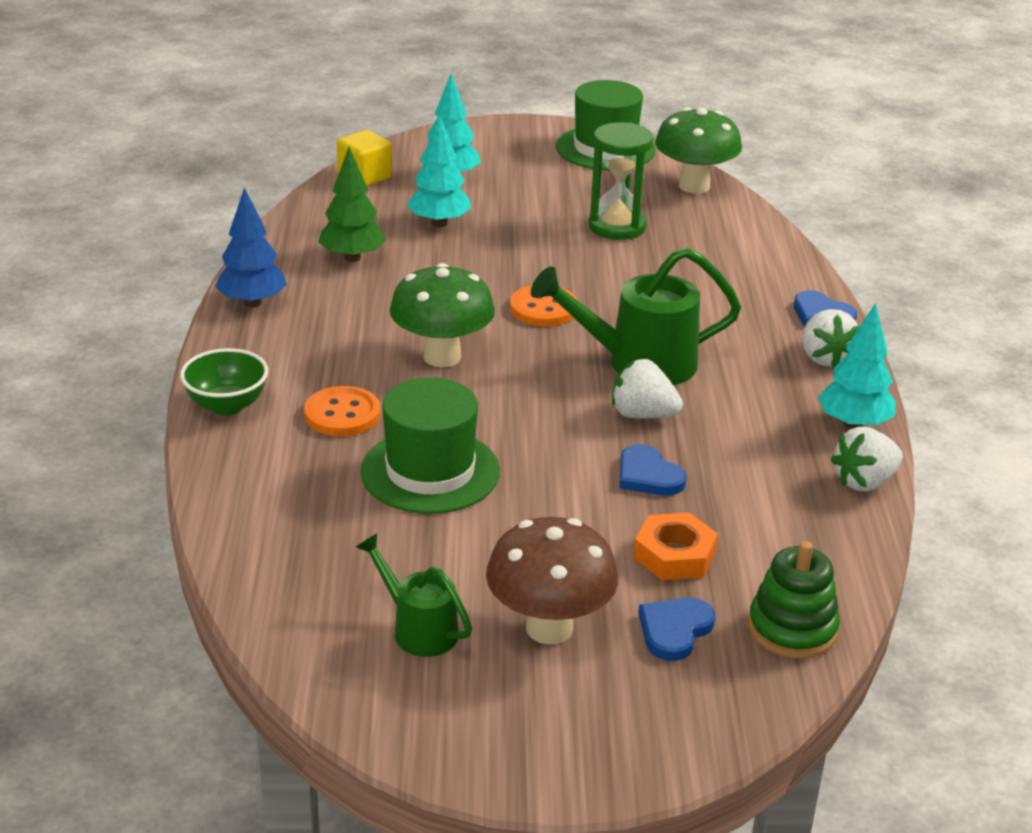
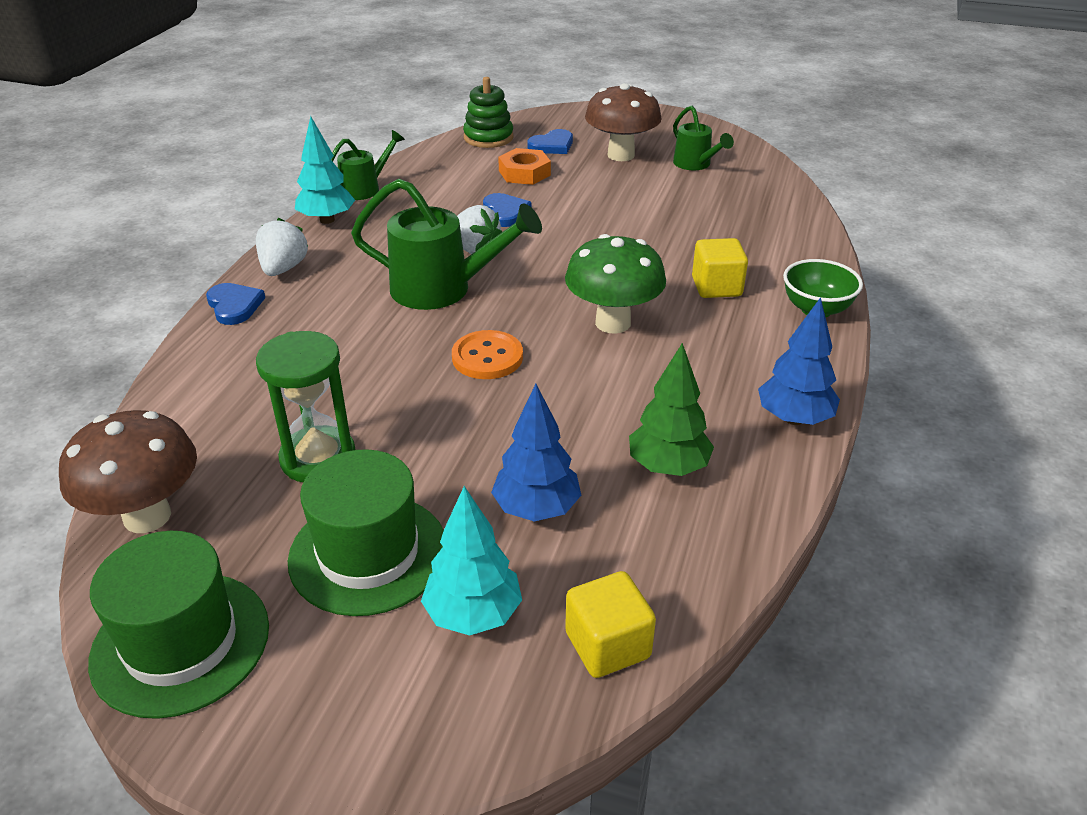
camera: 160 degrees left, 5 degrees up
orange button [304,386,380,436] -> yellow cube [692,238,748,298]
green hat [360,377,500,514] -> green hat moved to [288,449,444,616]
turquoise tree [407,115,471,227] -> blue tree [491,384,581,521]
green mushroom [655,107,742,194] -> brown mushroom [59,410,197,533]
white strawberry [830,427,903,492] -> green watering can [331,130,405,200]

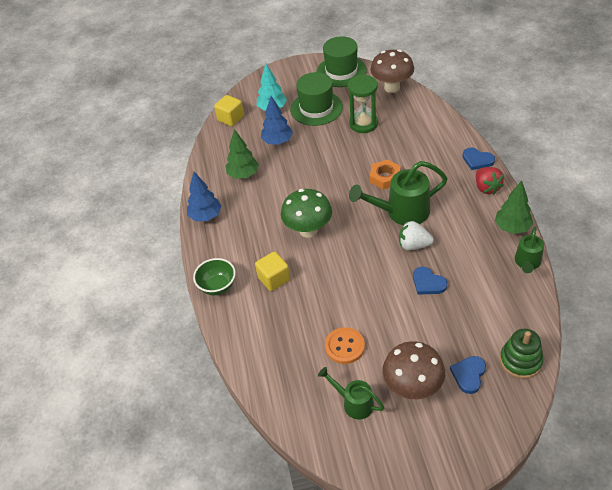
camera: 155 degrees right, 10 degrees up
white strawberry [256,218,308,276] -> red strawberry [476,167,504,195]
turquoise tree [295,116,355,224] -> green tree [495,181,533,234]
orange button [452,330,523,379] -> orange button moved to [325,327,365,364]
orange nut [498,148,551,185] -> orange nut moved to [370,160,401,190]

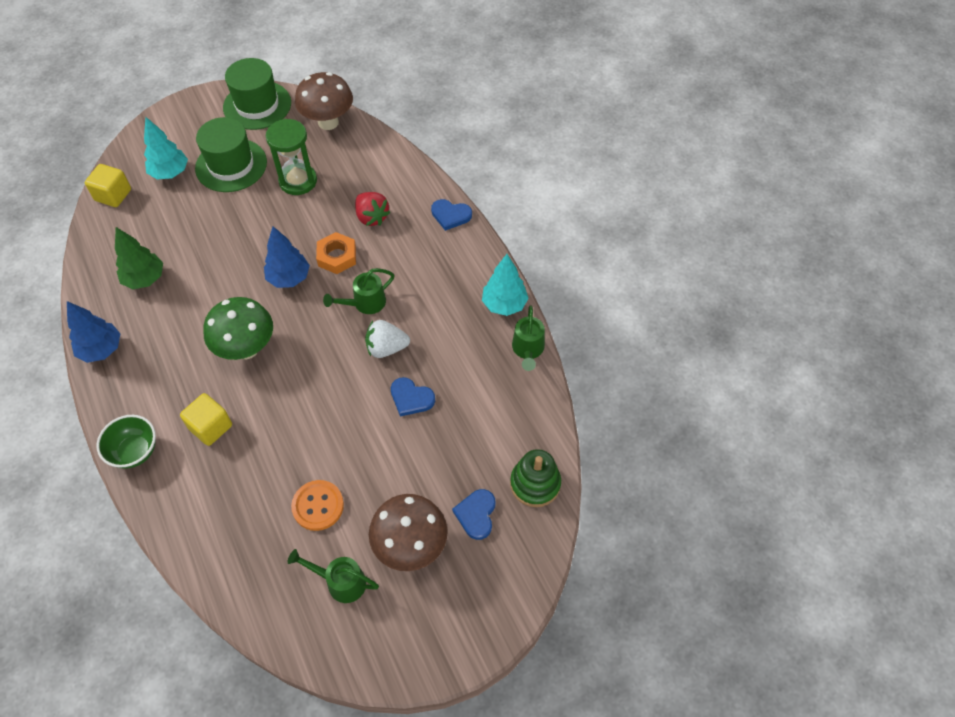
camera: 20 degrees left, 10 degrees up
blue tree [261,96,293,145] -> blue tree moved to [264,226,310,288]
green watering can [349,161,448,225] -> green watering can [323,268,395,314], size x0.58
red strawberry [476,167,504,195] -> red strawberry moved to [355,192,390,226]
green tree [495,181,533,234] -> turquoise tree [482,254,529,316]

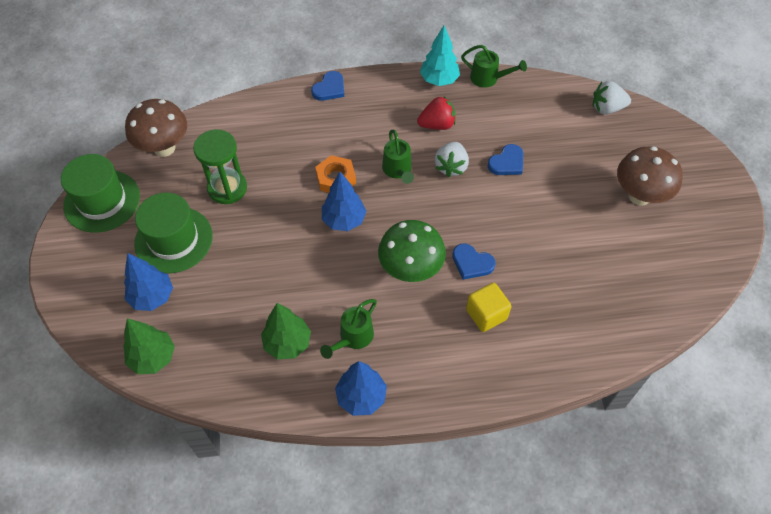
camera: 70 degrees left, 0 degrees up
yellow cube [85,164,131,207] -> green tree [123,318,175,374]
green bowl [96,415,156,469] -> none
turquoise tree [144,116,188,179] -> blue tree [124,253,173,311]
green watering can [288,549,379,603] -> green watering can moved to [320,299,377,359]
orange button [291,480,344,531] -> none
red strawberry [355,192,390,226] -> red strawberry moved to [417,96,456,130]
blue heart [452,489,496,540] -> blue heart moved to [452,243,496,280]
green stacking toy [510,449,561,507] -> white strawberry [593,81,631,114]

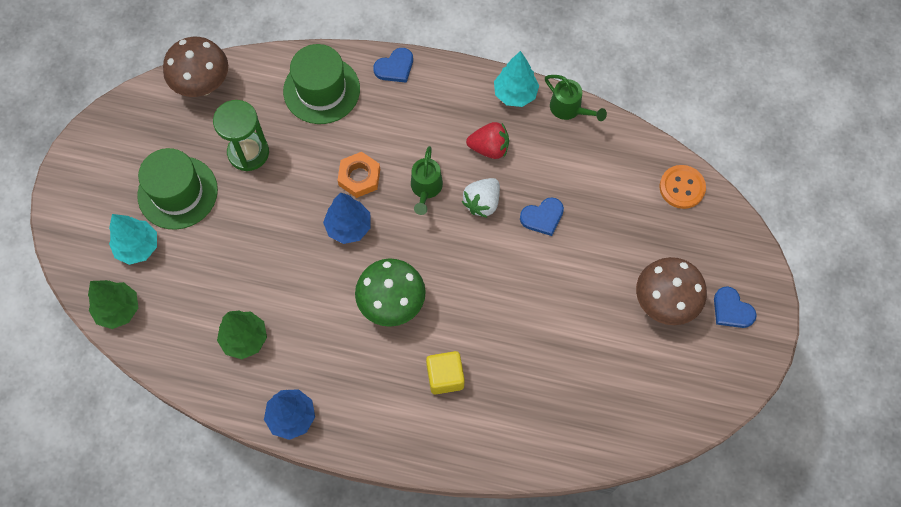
camera: 20 degrees right, 10 degrees up
green hat [61,154,140,233] -> green hat moved to [283,44,360,124]
blue tree [124,253,173,311] -> turquoise tree [109,214,157,265]
green watering can [320,299,377,359] -> none
blue heart [452,243,496,280] -> blue heart moved to [714,286,757,328]
white strawberry [593,81,631,114] -> orange button [659,165,706,209]

